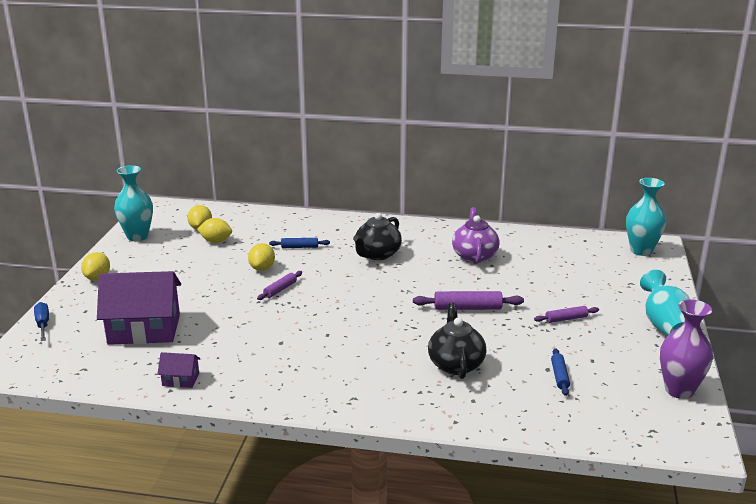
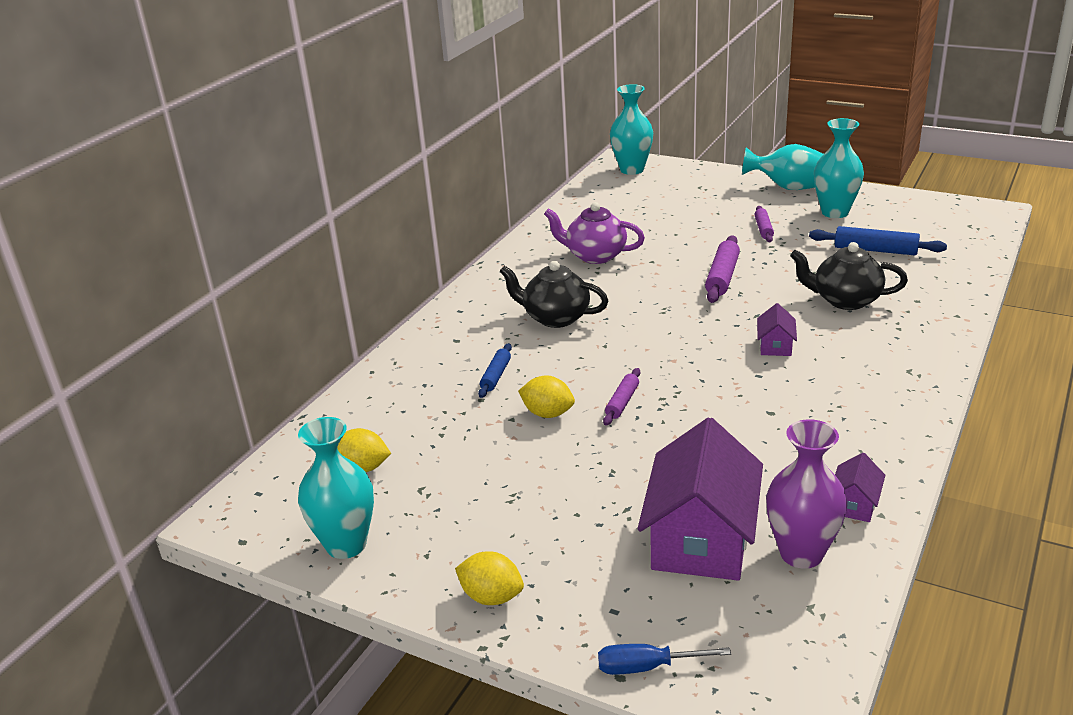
camera: 70 degrees left, 5 degrees up
yellow lemon [197,218,232,243] -> none
purple rolling pin [257,271,302,300] -> purple rolling pin turned 60 degrees clockwise [603,368,640,426]
black teapot [353,213,402,260] -> black teapot turned 150 degrees clockwise [499,261,608,328]
blue rolling pin [551,348,570,396] -> blue rolling pin [809,226,947,255], size x1.61
purple vase [660,299,713,399] -> purple vase moved to [766,419,847,569]
none -> purple house [757,303,797,356]
none -> turquoise vase [814,118,864,218]

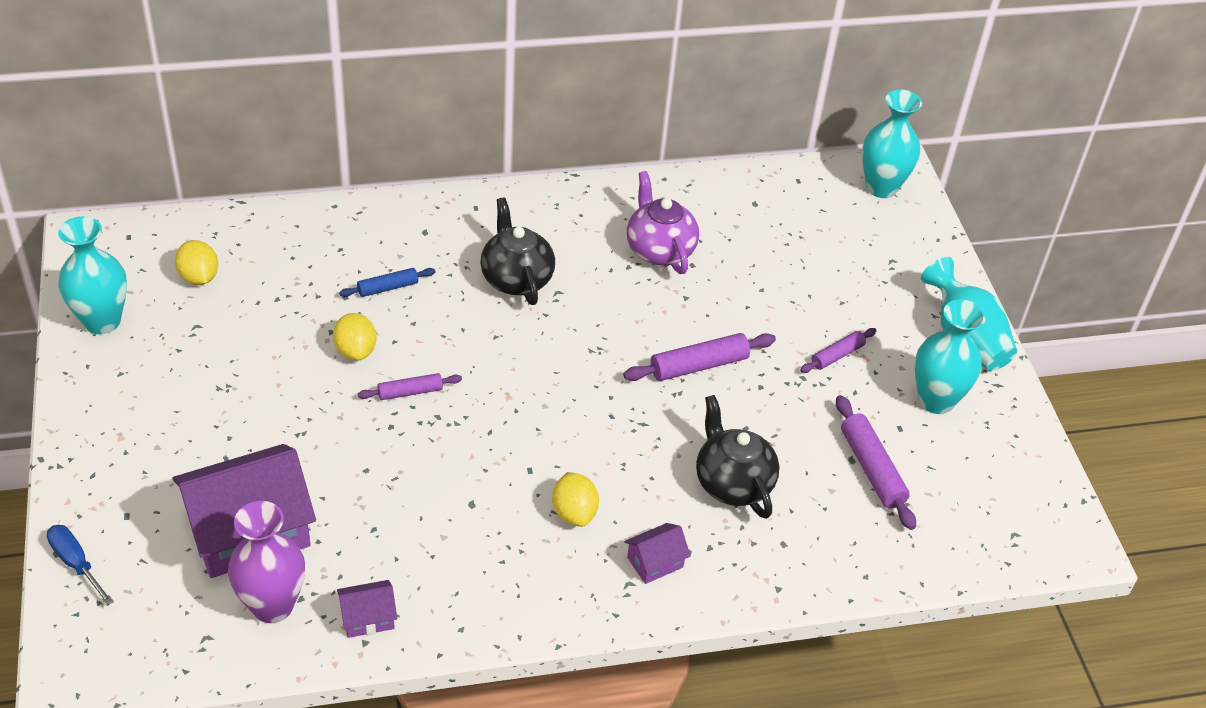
camera: 45 degrees right, 15 degrees up
yellow lemon [455,552,524,605] -> yellow lemon moved to [552,472,599,527]
purple house [757,303,797,356] -> purple house moved to [624,523,691,584]
blue rolling pin [809,226,947,255] -> purple rolling pin [836,395,916,530]

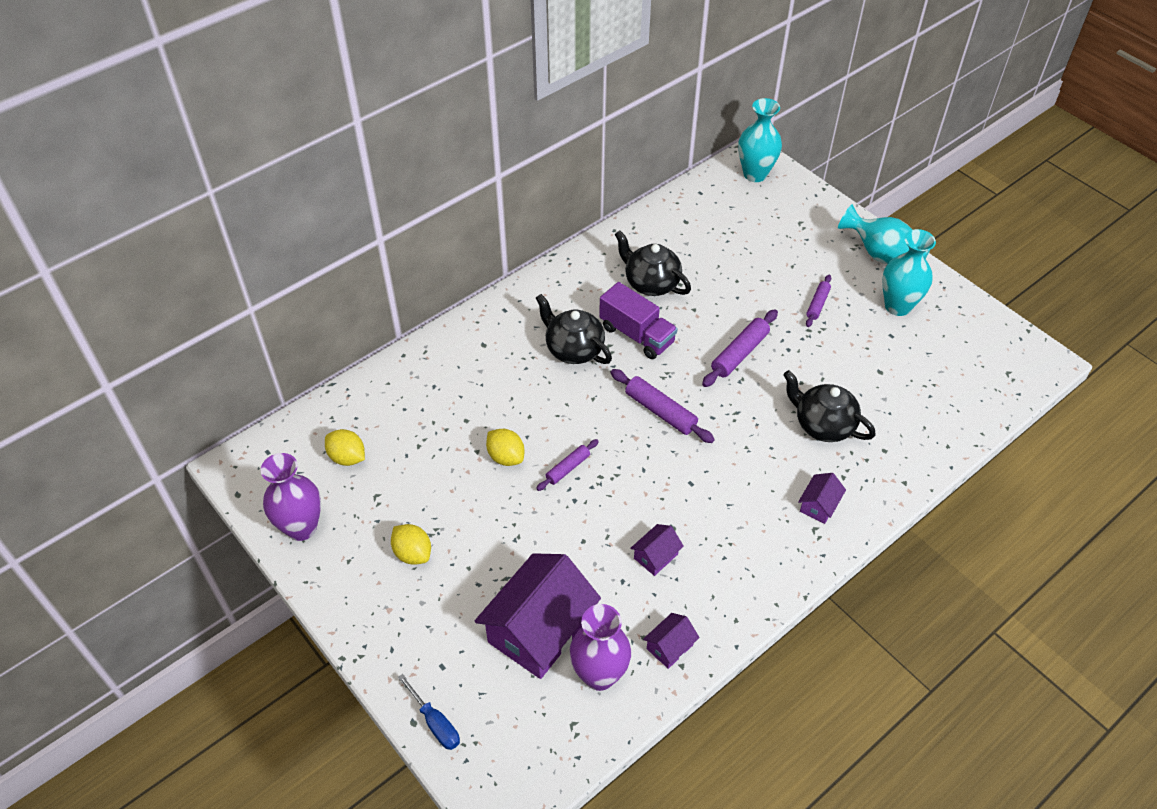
camera: 25 degrees left, 5 degrees up
blue screwdriver [47,525,114,606] -> blue screwdriver turned 150 degrees counterclockwise [398,674,460,750]
turquoise vase [58,216,127,334] -> purple vase [261,453,321,541]
blue rolling pin [339,268,435,297] -> none
yellow lemon [552,472,599,527] -> yellow lemon moved to [391,524,431,565]
purple teapot [627,171,699,274] -> black teapot [614,230,691,296]
purple rolling pin [836,395,916,530] -> purple rolling pin moved to [611,369,715,443]
none -> purple truck [599,282,677,359]
none -> purple house [630,524,684,576]

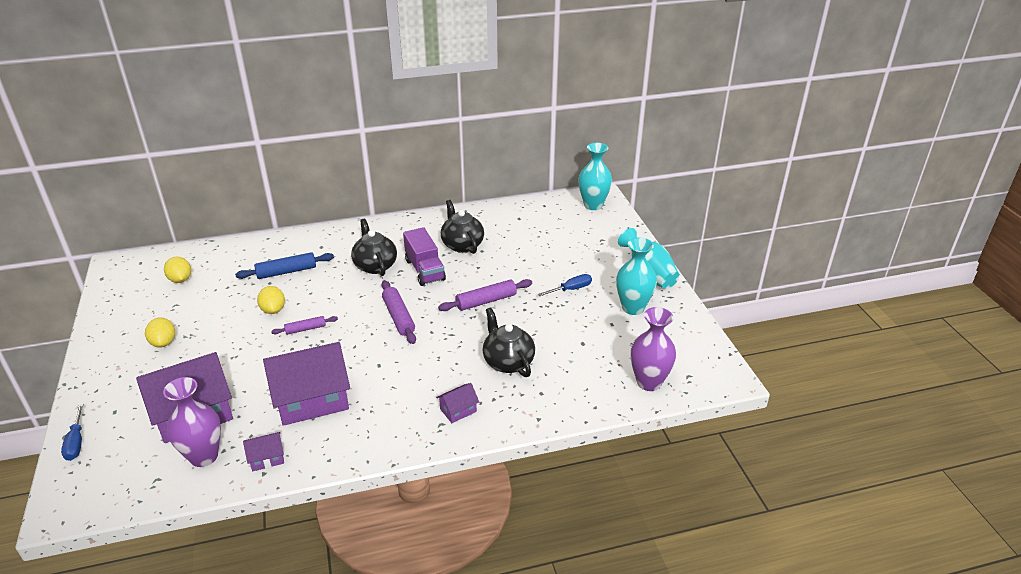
camera: 25 degrees right, 15 degrees down
purple vase [261,453,321,541] -> purple vase moved to [630,307,676,391]
purple house [630,524,684,576] -> purple house [263,342,350,426], size x2.26
purple rolling pin [806,275,831,327] -> blue screwdriver [538,274,592,296]
none -> blue rolling pin [235,252,334,279]

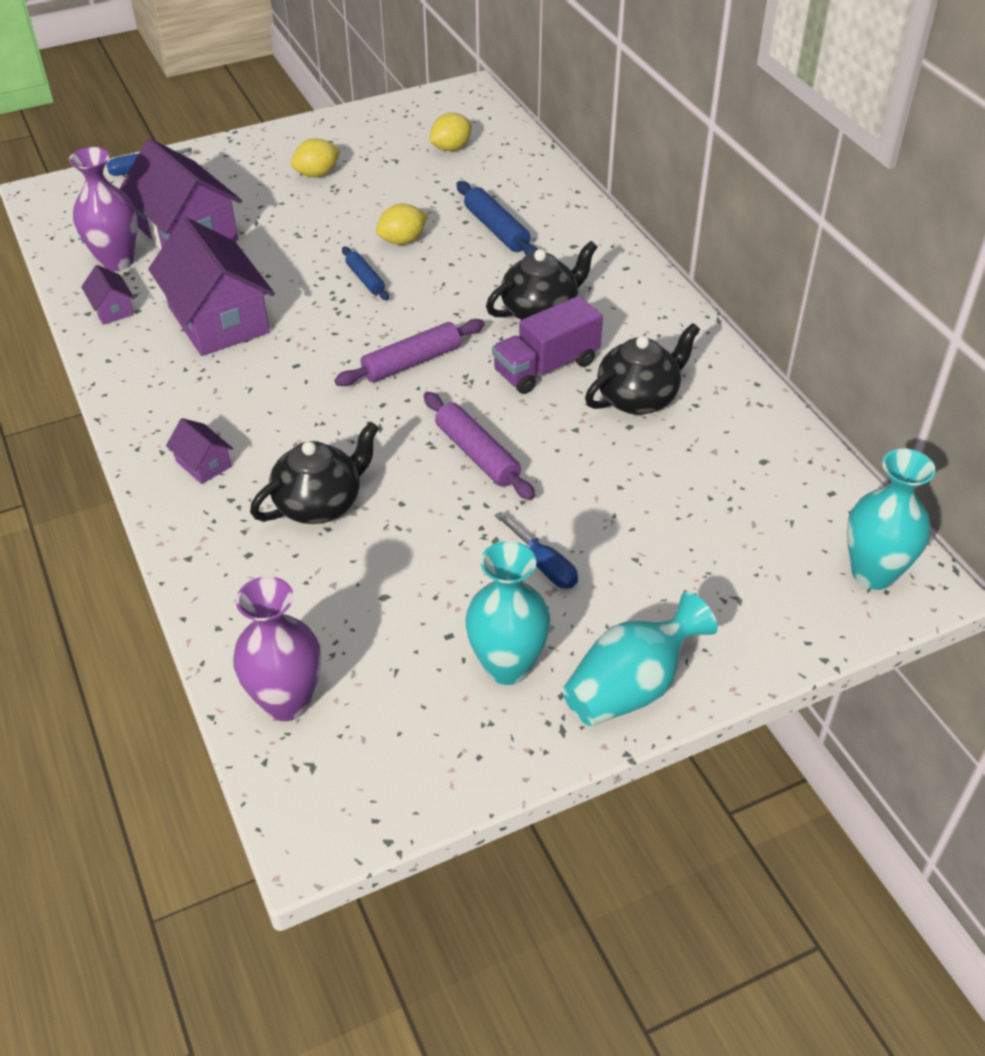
camera: 80 degrees right, 10 degrees up
purple rolling pin [271,316,338,335] -> blue rolling pin [342,247,389,300]

